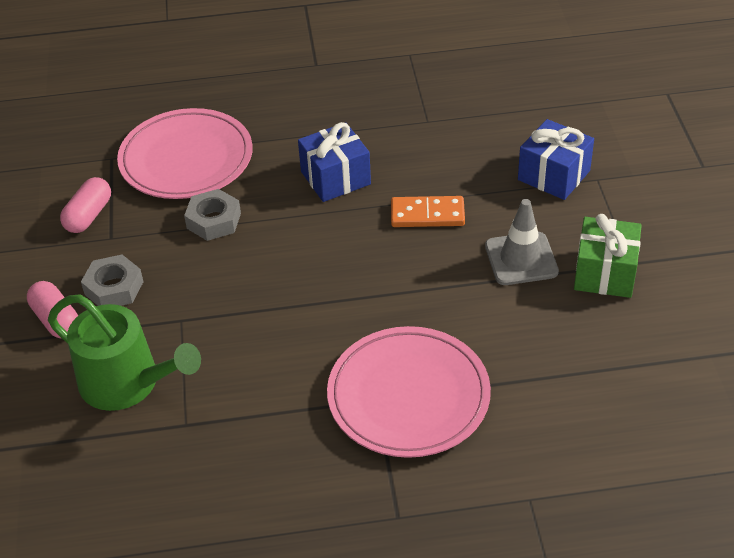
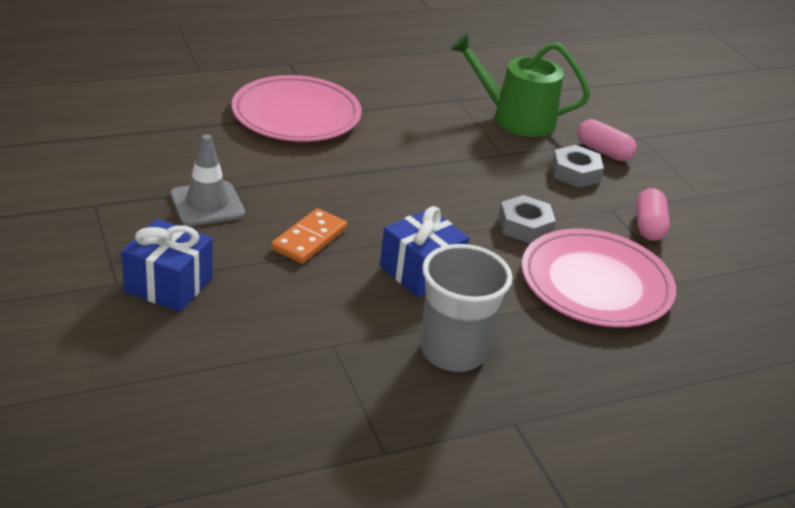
camera: 160 degrees right, 10 degrees down
orange domino [391,196,465,227] -> orange domino turned 45 degrees counterclockwise [271,208,347,264]
green gift [574,214,642,298] -> none
none -> grey cup [420,244,513,372]

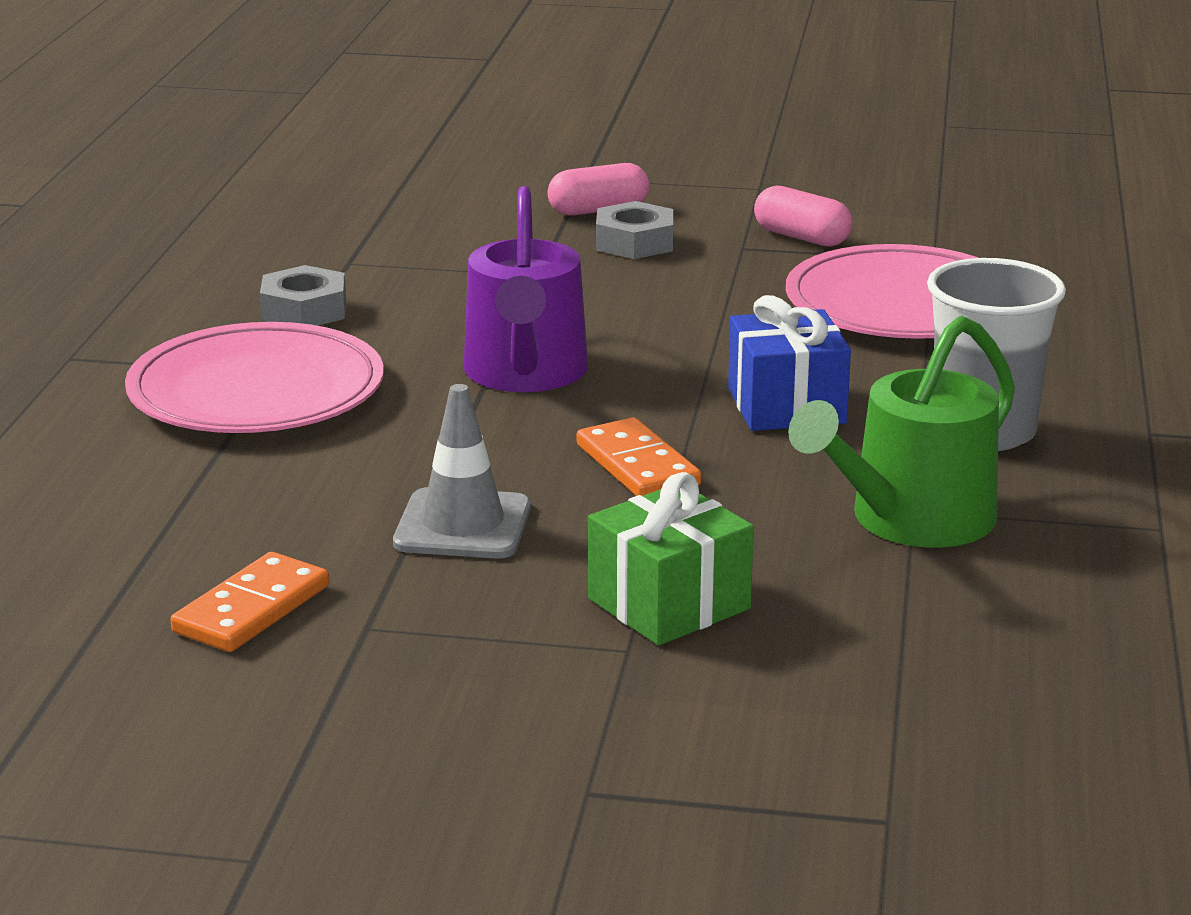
camera: 55 degrees left, 10 degrees down
blue gift [121,219,213,312] -> green gift [588,472,754,646]
green watering can [450,33,590,137] -> green watering can moved to [788,316,1015,548]
grey nut [498,195,556,244] -> grey nut moved to [260,265,346,326]
none -> orange domino [170,552,329,652]
none -> purple watering can [464,186,588,392]

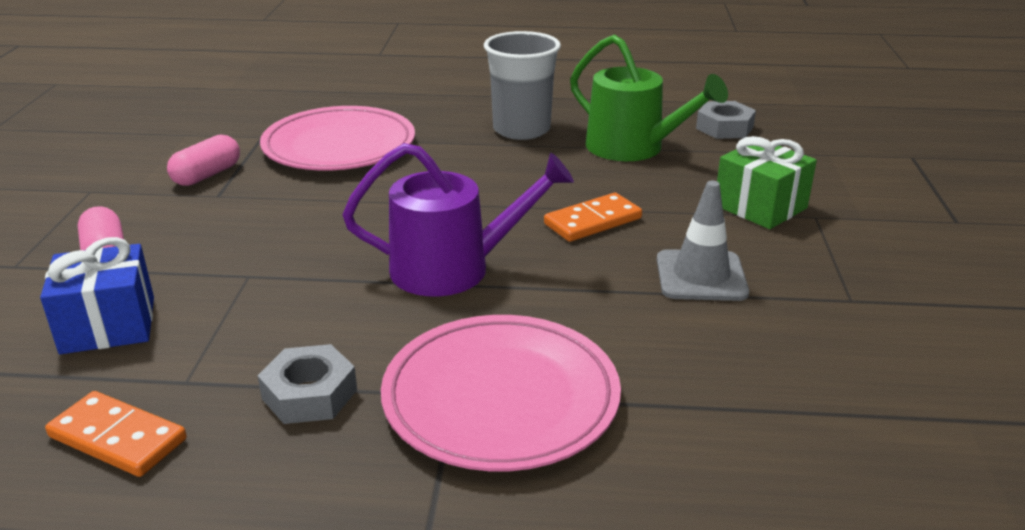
camera: 95 degrees left, 5 degrees up
orange domino [170,552,329,652] -> orange domino moved to [45,391,187,477]
grey nut [596,201,673,259] -> grey nut moved to [696,101,756,139]
blue gift [728,295,851,431] -> blue gift moved to [40,237,154,354]

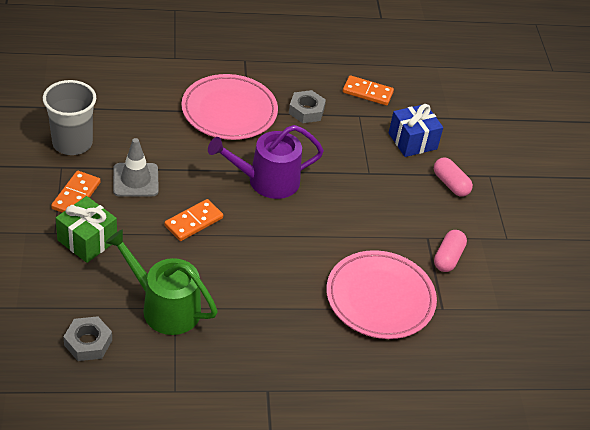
camera: 165 degrees right, 15 degrees up
grey cup [484,31,561,140] -> grey cup moved to [43,80,96,155]
none -> orange domino [51,171,101,213]

